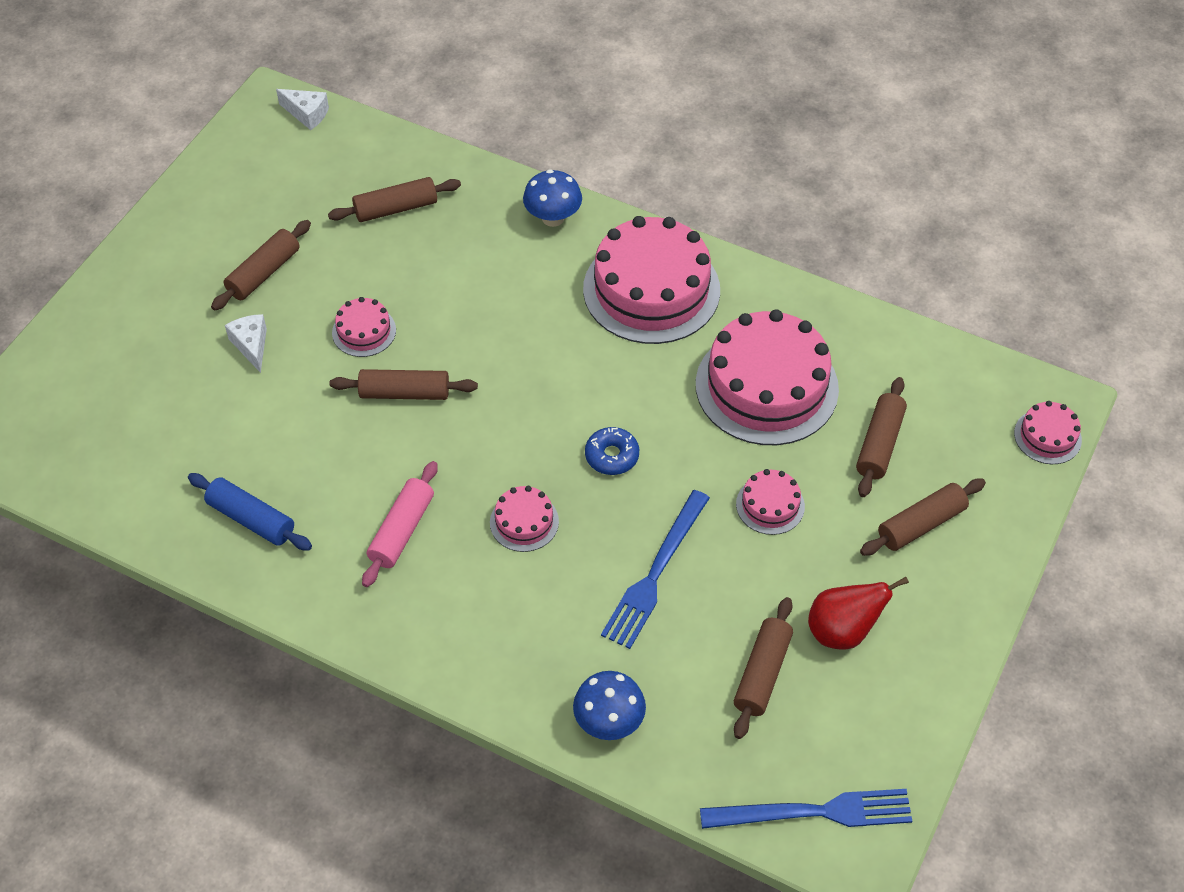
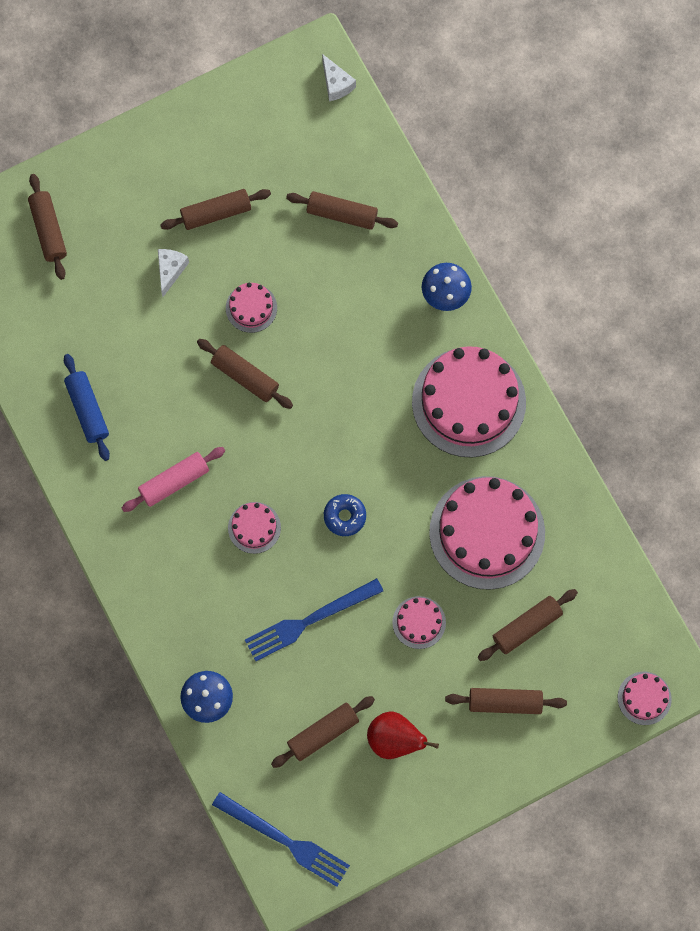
camera: 35 degrees right, 20 degrees up
none -> brown rolling pin [28,174,67,280]

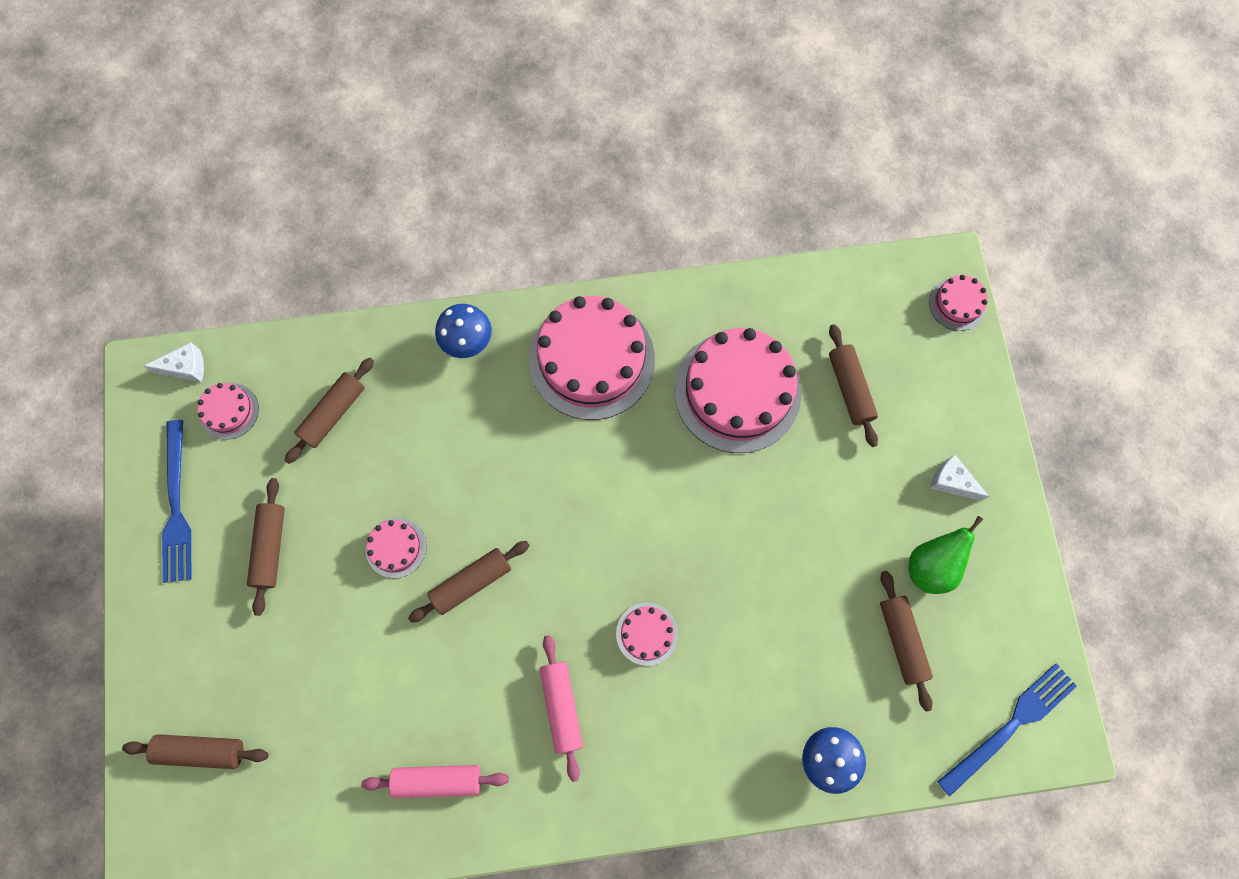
camera: 70 degrees left, 0 degrees up
blue rolling pin [64,354,110,461] -> pink rolling pin [361,765,509,798]
white cheese [158,249,189,297] -> white cheese moved to [930,455,989,501]
blue fork [245,578,383,661] -> blue fork moved to [162,420,192,583]
blue donut [324,494,366,536] -> none
red pear [367,712,439,759] -> green pear [909,516,983,594]
pink cake [392,596,446,649] -> pink cake moved to [197,383,259,440]
brown rolling pin [445,688,567,714] -> none

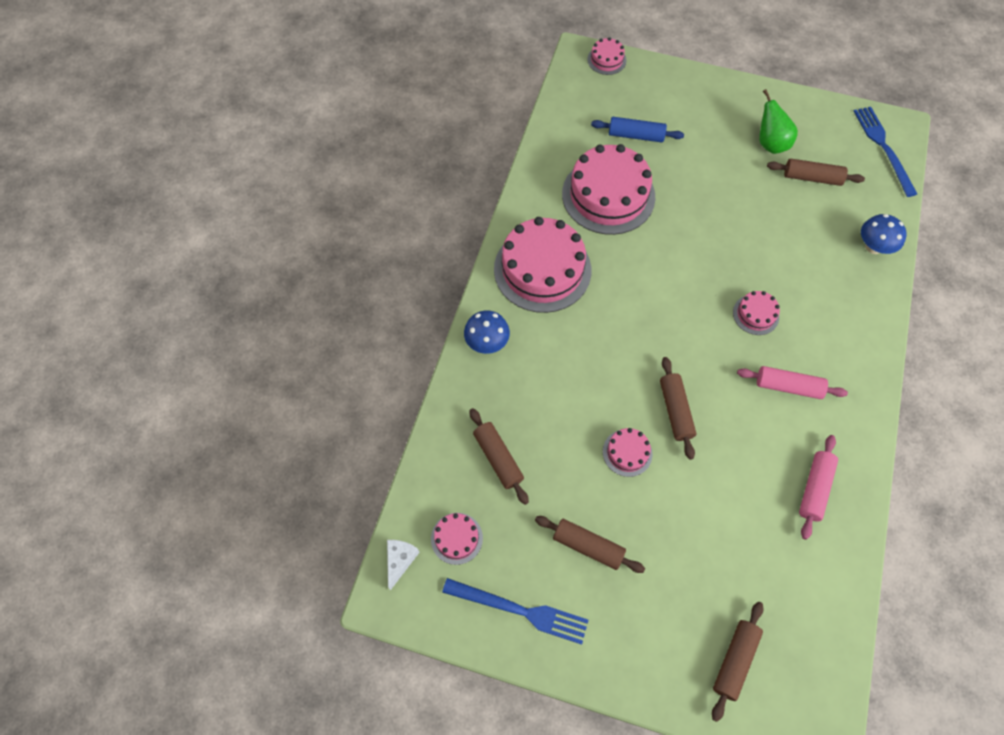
camera: 65 degrees left, 10 degrees down
brown rolling pin [829,324,878,447] -> blue rolling pin [591,117,684,143]
white cheese [930,455,989,501] -> none

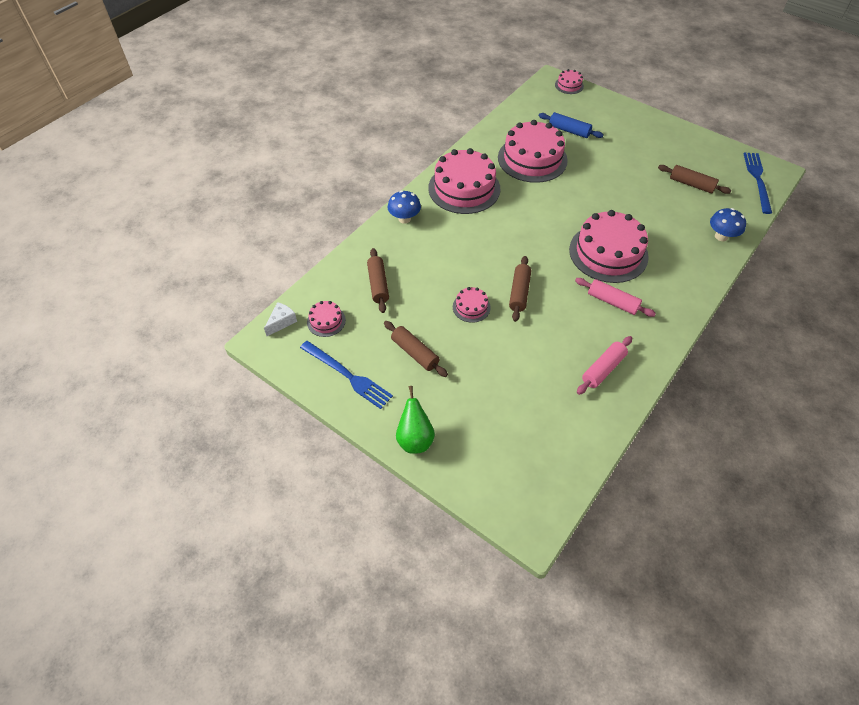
camera: 20 degrees right, 10 degrees down
brown rolling pin [712,602,763,722] -> none
pink cake [733,291,780,335] -> pink cake [569,210,649,283], size x2.18
green pear [759,89,798,154] -> green pear moved to [396,386,435,454]

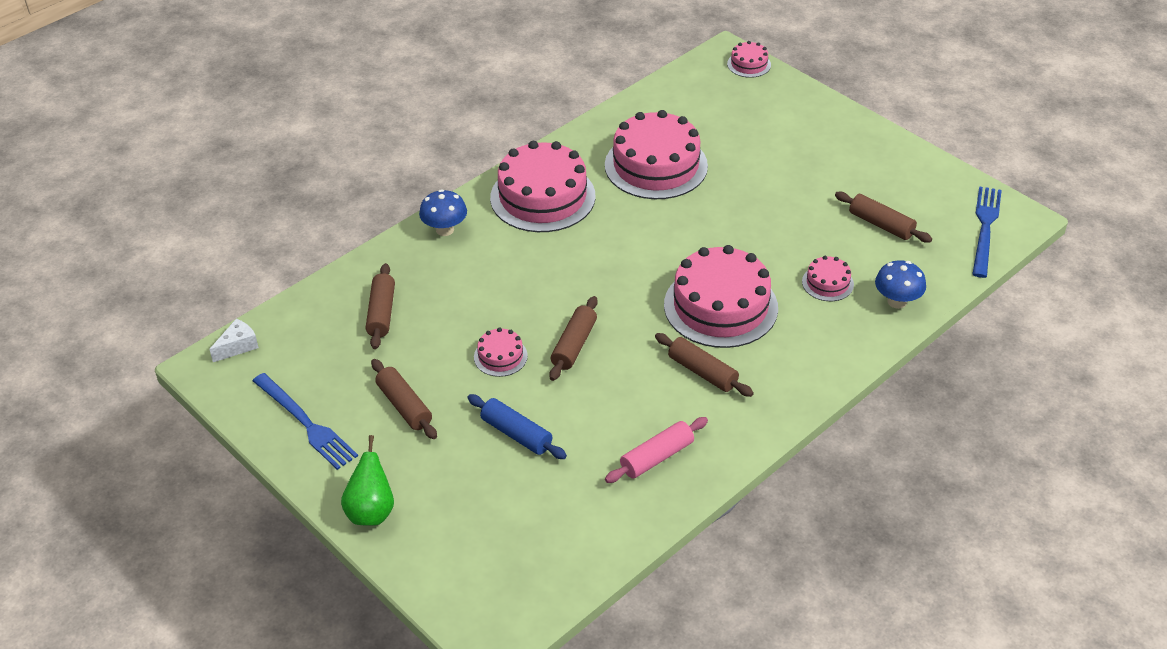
camera: 10 degrees right, 10 degrees down
pink cake [307,301,346,337] -> pink cake moved to [802,256,854,301]
blue rolling pin [539,112,604,138] -> blue rolling pin moved to [467,394,567,459]
pink rolling pin [575,278,656,317] -> brown rolling pin [655,333,754,397]

